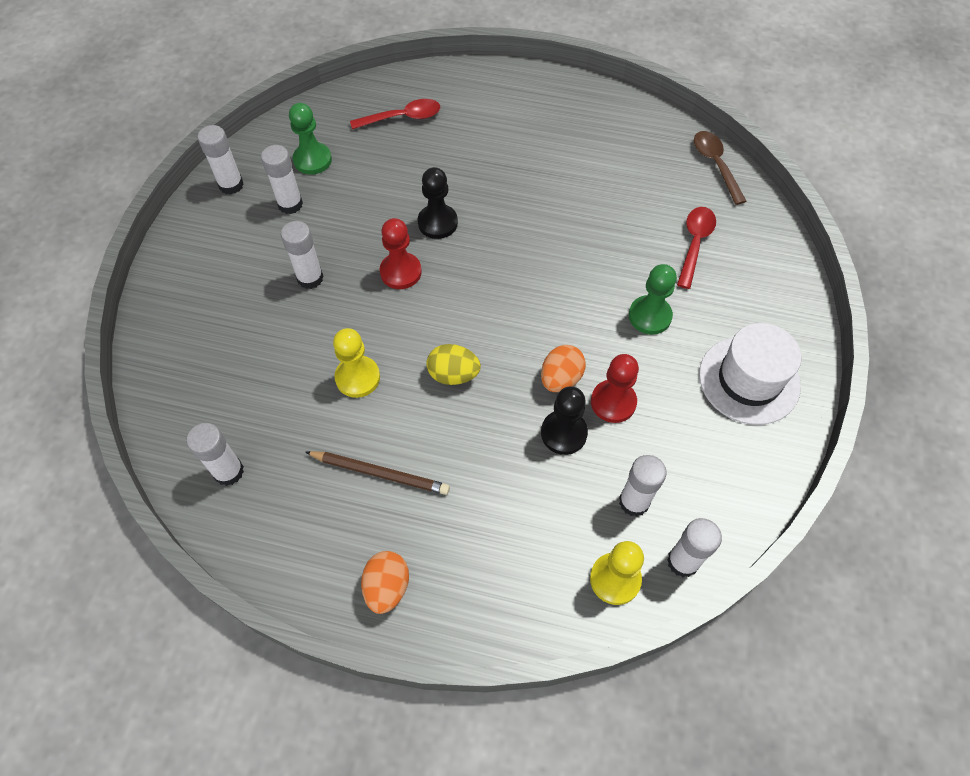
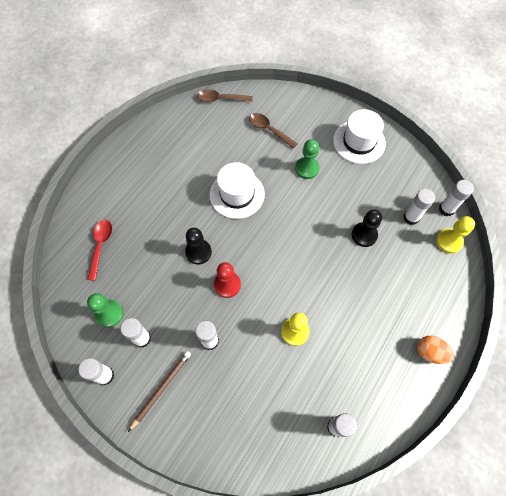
camera: 70 degrees left, 5 degrees up
brown pencil [305,451,450,495] -> brown pencil moved to [128,351,191,432]
yellow egg [426,344,481,385] -> none
orange egg [541,345,586,392] -> none
red pawn [591,354,639,423] -> none
red spoon [677,207,716,289] -> brown spoon [249,113,297,149]
none -> white hat [210,162,265,219]

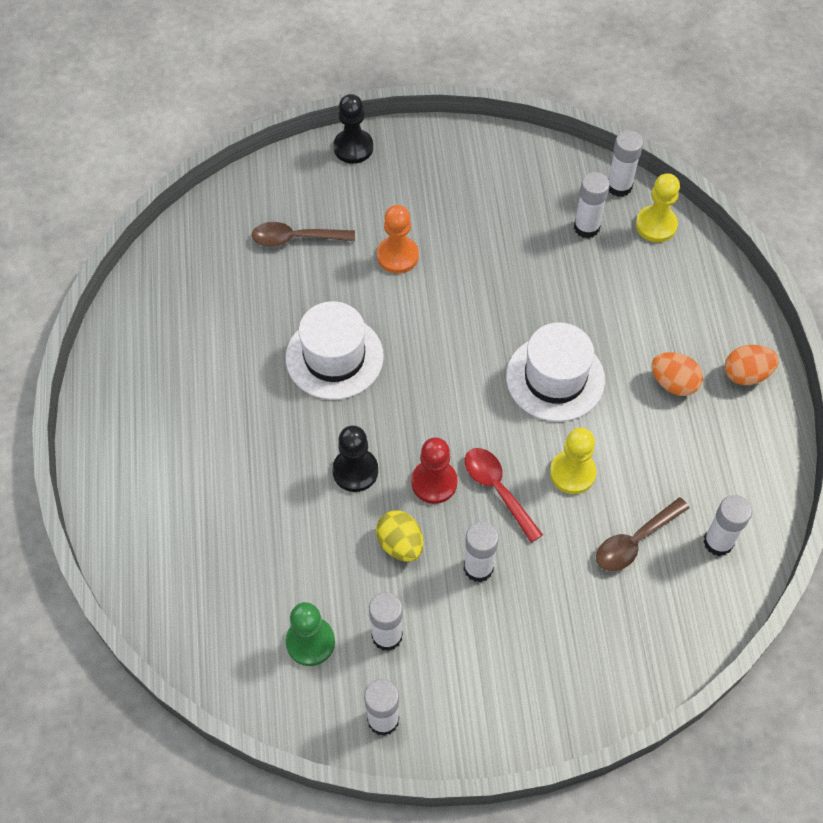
camera: 40 degrees left, 5 degrees down
red spoon [87,220,112,281] -> red spoon moved to [465,448,543,543]
brown pencil [128,351,191,432] -> none
brown spoon [197,89,253,102] -> brown spoon moved to [596,497,689,571]
green pawn [295,139,320,179] -> orange pawn [377,205,419,274]
white hat [333,109,386,164] -> white hat moved to [506,322,605,422]
black pawn [352,209,382,247] -> black pawn moved to [333,94,373,164]
none -> yellow egg [376,510,423,562]
none -> orange egg [651,352,703,396]

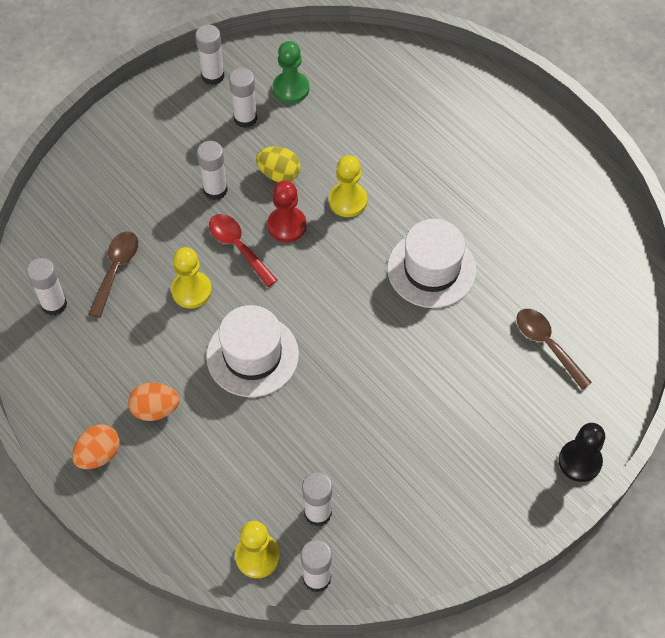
camera: 145 degrees right, 0 degrees up
brown spoon [252,222,355,247] -> brown spoon turned 90 degrees counterclockwise [517,309,592,389]
black pawn [332,425,378,492] -> yellow pawn [329,155,367,217]
orange pawn [377,205,419,274] -> none
red spoon [465,448,543,543] -> red spoon turned 150 degrees counterclockwise [209,214,278,287]

